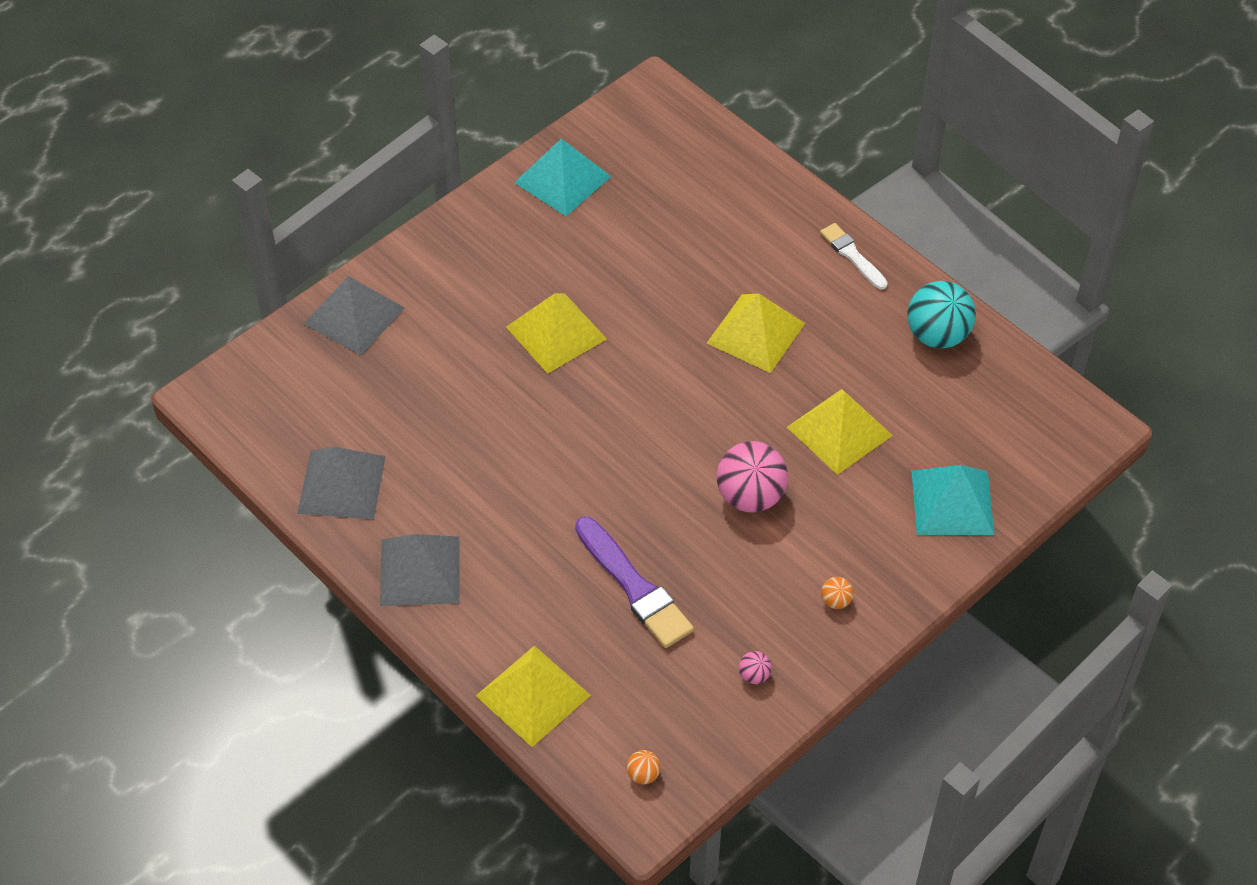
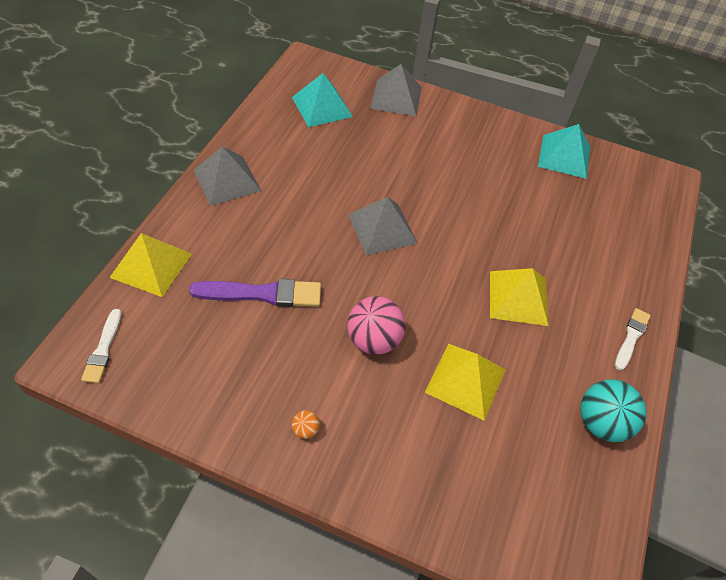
camera: 60 degrees right, 0 degrees up
grey pyramid [297,447,386,519] -> grey pyramid moved to [348,197,418,255]
yellow pyramid [506,293,607,374] -> none
purple brush [575,516,694,648] -> purple brush turned 120 degrees counterclockwise [189,279,321,307]
orange ball [627,750,661,784] -> white brush [81,309,122,383]
pink ball [739,651,772,684] -> none
turquoise pyramid [912,465,994,535] -> turquoise pyramid moved to [292,73,353,127]

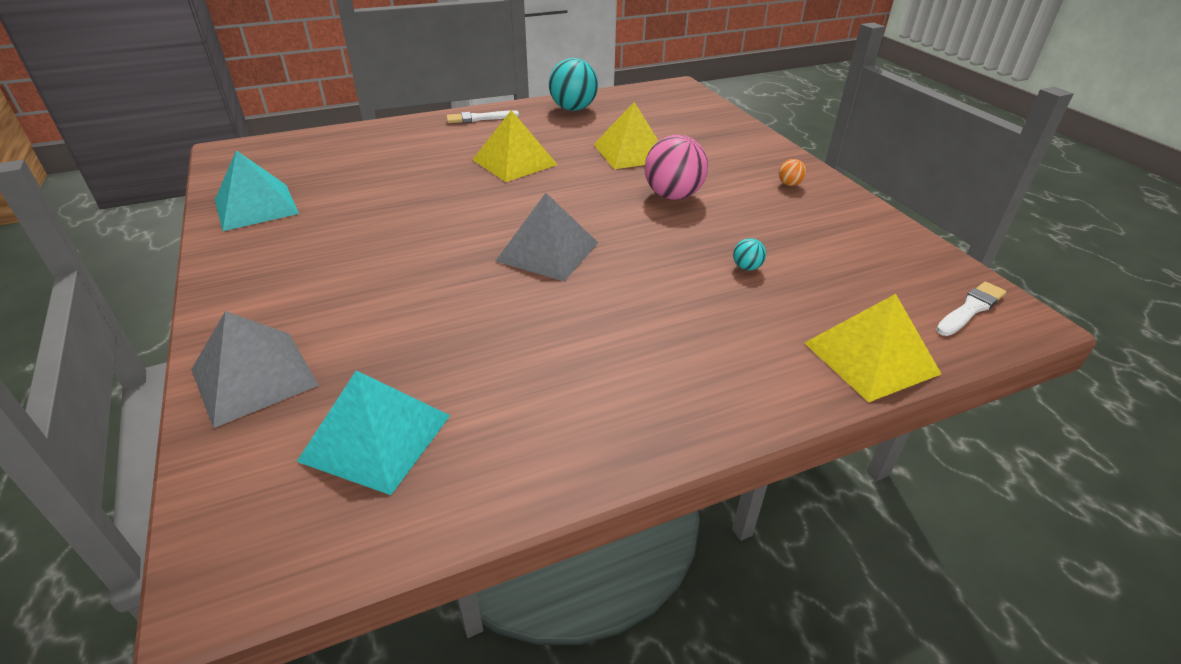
camera: 130 degrees left, 15 degrees down
purple brush [189,279,321,307] -> turquoise ball [733,238,766,271]
grey pyramid [193,146,261,206] -> none

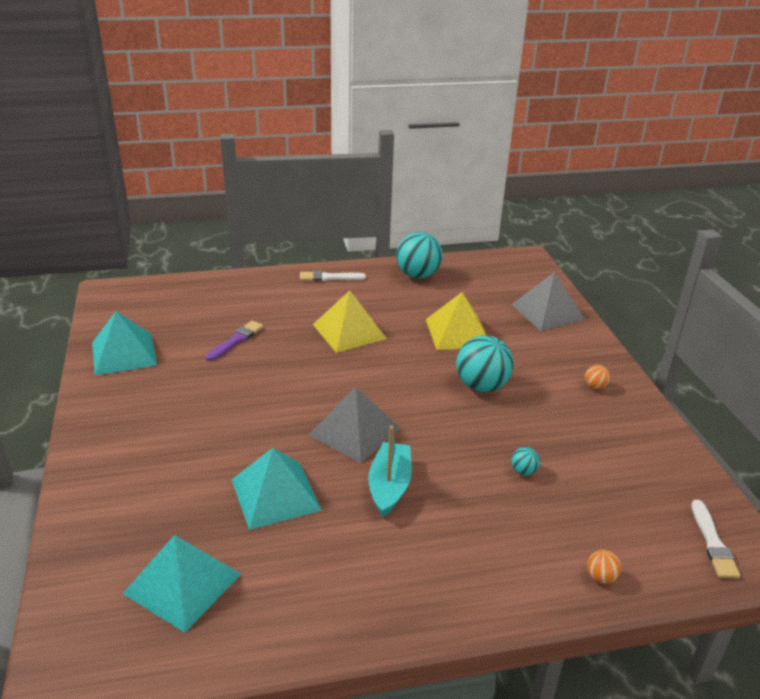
camera: 10 degrees right, 5 degrees down
grey pyramid [191,311,319,428] -> grey pyramid moved to [511,272,585,331]
pink ball [645,135,708,200] -> turquoise ball [456,335,514,392]
yellow pyramid [805,294,941,402] -> orange ball [587,550,621,584]
white brush [936,282,1006,336] -> white brush turned 120 degrees clockwise [691,500,741,578]
none -> purple brush [206,321,263,361]
none -> turquoise pyramid [232,448,322,530]
none -> turquoise boat [368,426,412,517]

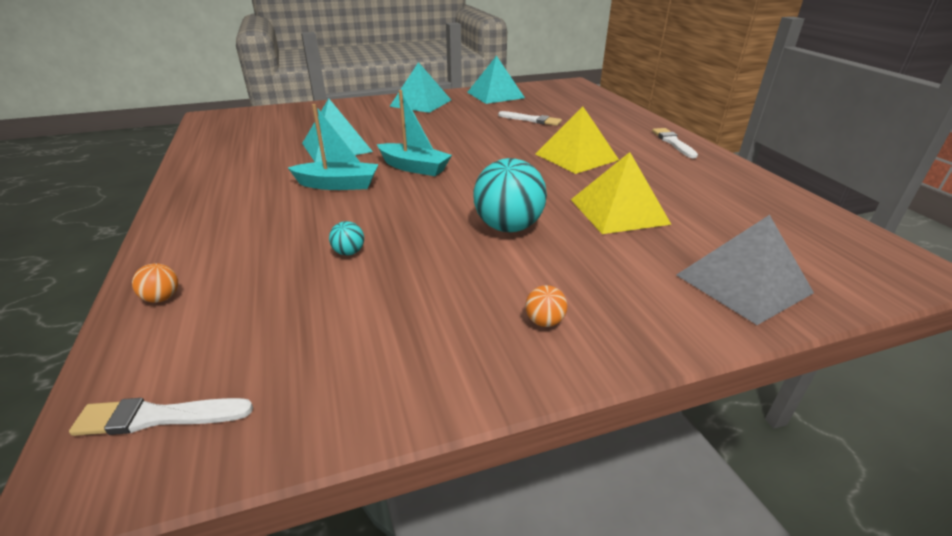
camera: 85 degrees right, 0 degrees up
turquoise pyramid [122,535,241,633] -> turquoise pyramid moved to [389,62,451,113]
purple brush [206,321,263,361] -> white brush [498,111,562,126]
grey pyramid [309,386,400,463] -> turquoise boat [377,90,452,176]
turquoise ball [396,232,443,279] -> none

